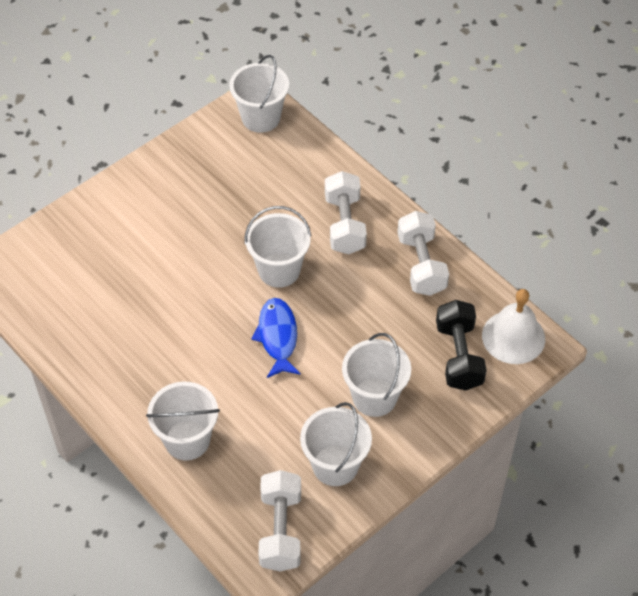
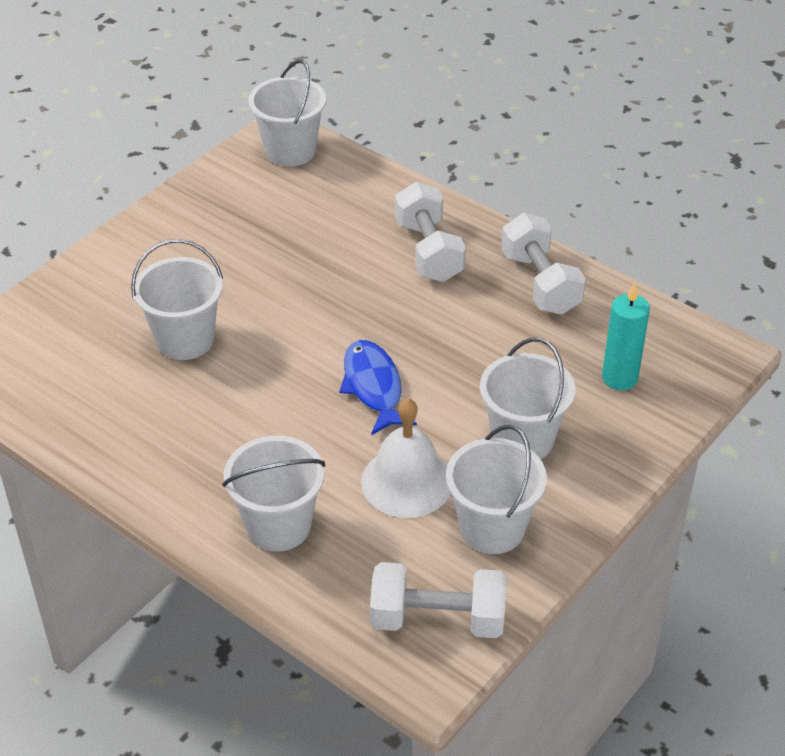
camera: 10 degrees left, 10 degrees down
white bucket [244,206,311,288] -> white bucket moved to [131,239,223,360]
white dumbbell [258,470,301,571] -> white dumbbell turned 75 degrees counterclockwise [370,562,506,638]
black dumbbell [436,300,487,391] -> turquoise candle [602,283,650,390]
white bell [482,289,545,364] -> white bell moved to [361,398,451,518]

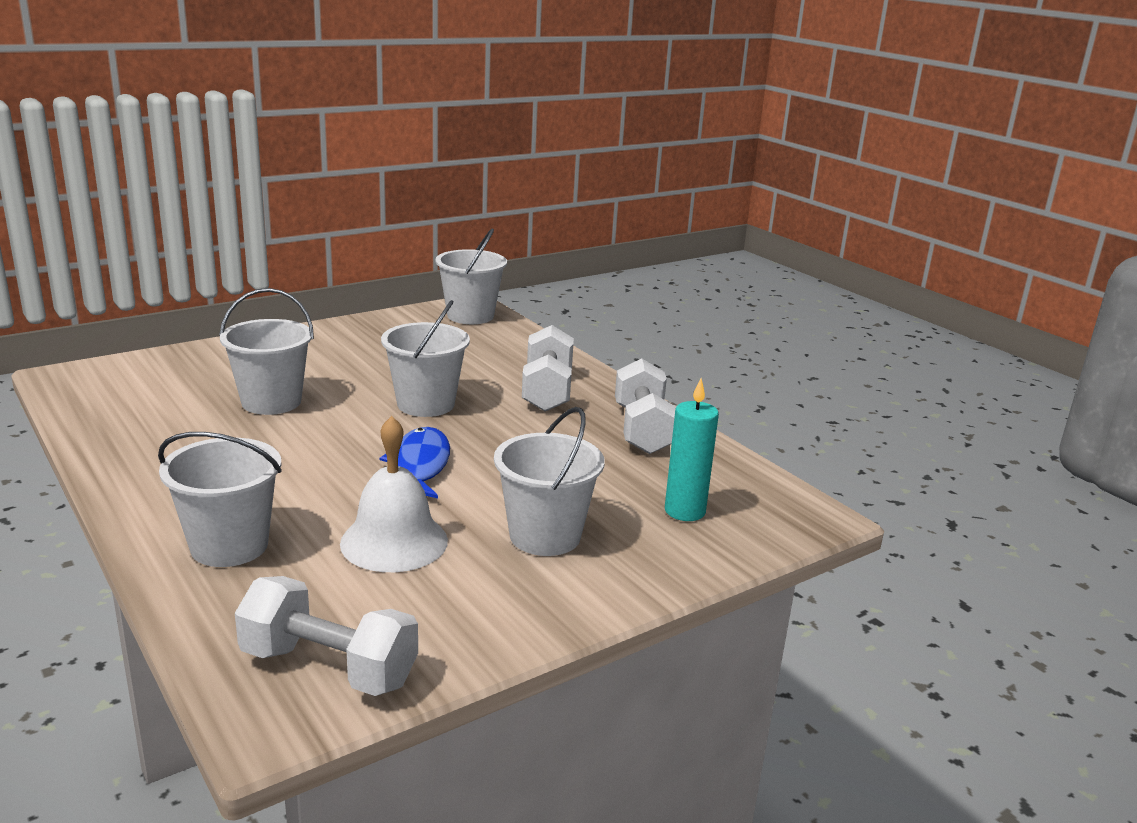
camera: 15 degrees right, 20 degrees down
white bucket [446,425,547,554] -> white bucket moved to [381,300,470,417]

